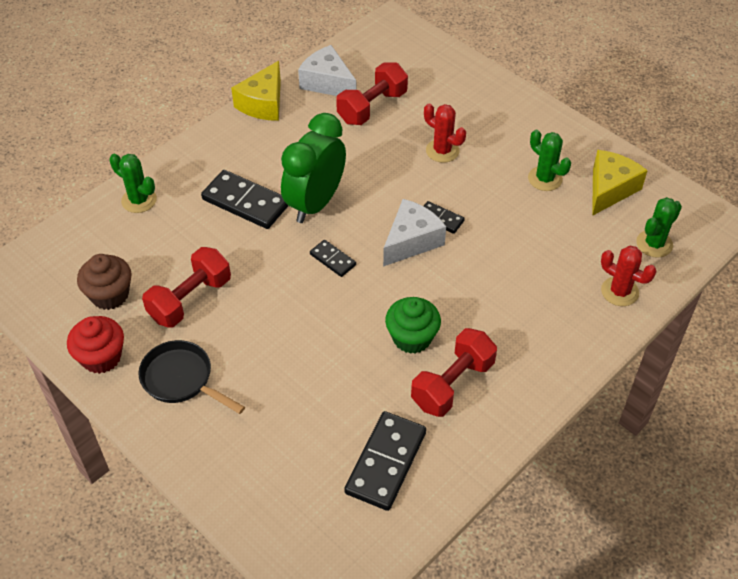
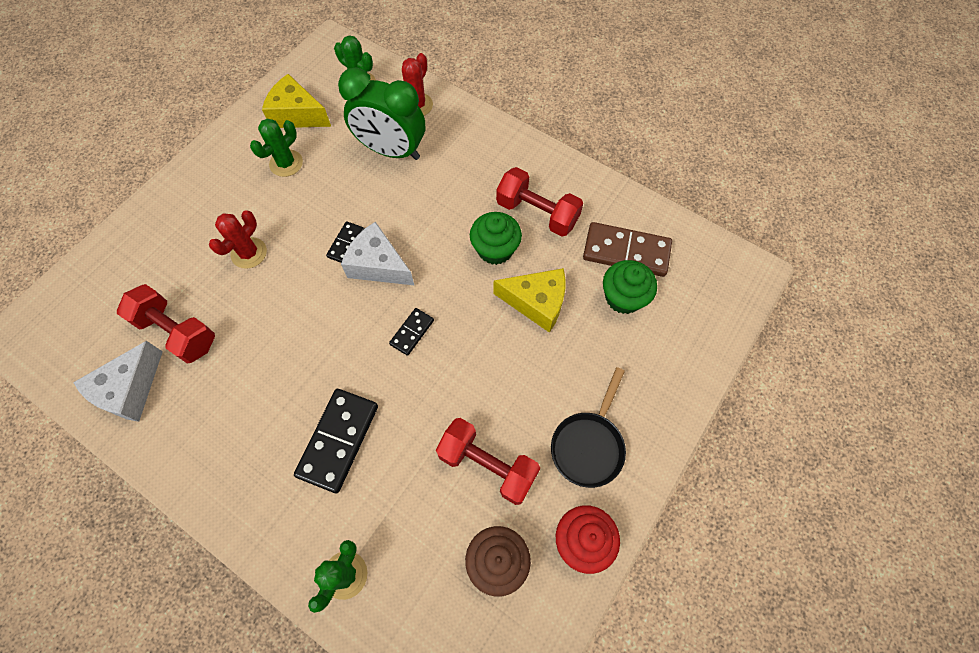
camera: 100 degrees left, 15 degrees up
yellow cheese [231,61,281,121] -> yellow cheese moved to [493,268,565,333]
green clock [281,113,346,223] -> green clock moved to [338,68,425,160]
black domino [344,411,426,511] -> brown domino [583,222,672,277]
none -> green cupcake [603,260,657,314]

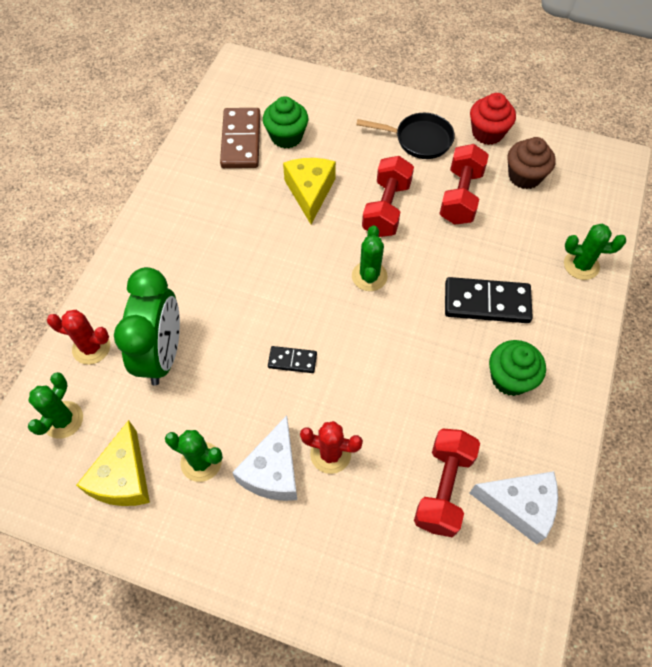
camera: 105 degrees left, 5 degrees down
white cheese [341,222,414,285] -> white cheese moved to [232,415,297,501]
black domino [389,308,434,356] -> green cactus [352,225,388,291]
green cupcake [470,212,522,265] -> green cupcake moved to [489,340,546,396]
red dumbbell [496,167,583,237] -> red dumbbell moved to [362,156,414,237]

